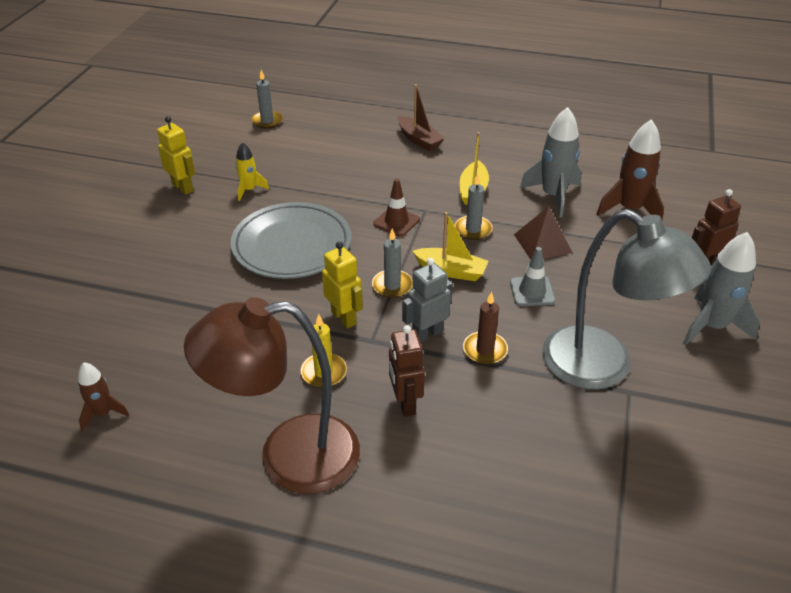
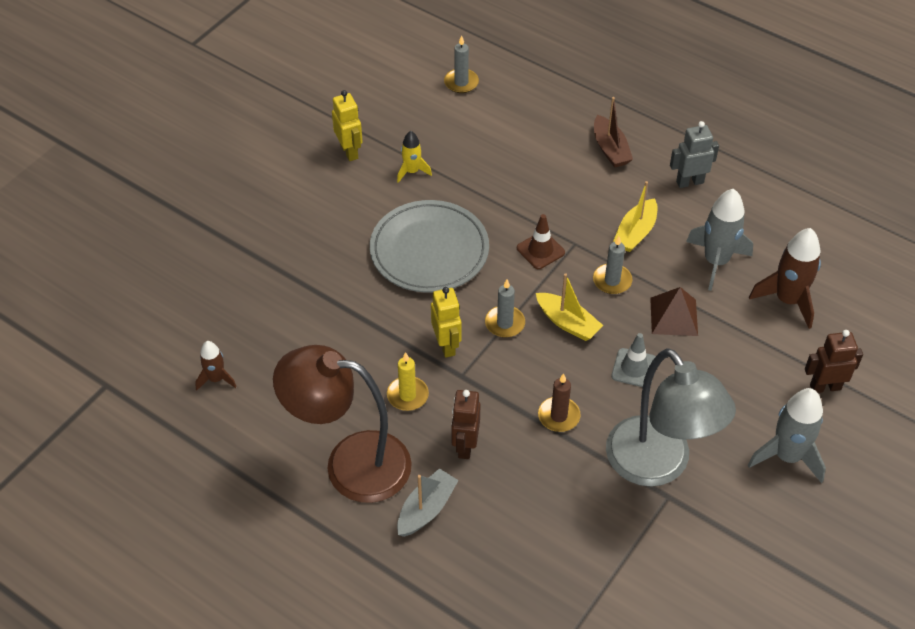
camera: 20 degrees right, 10 degrees up
grey robot [402,258,453,343] -> grey robot moved to [670,121,719,188]
none -> grey boat [397,468,459,537]

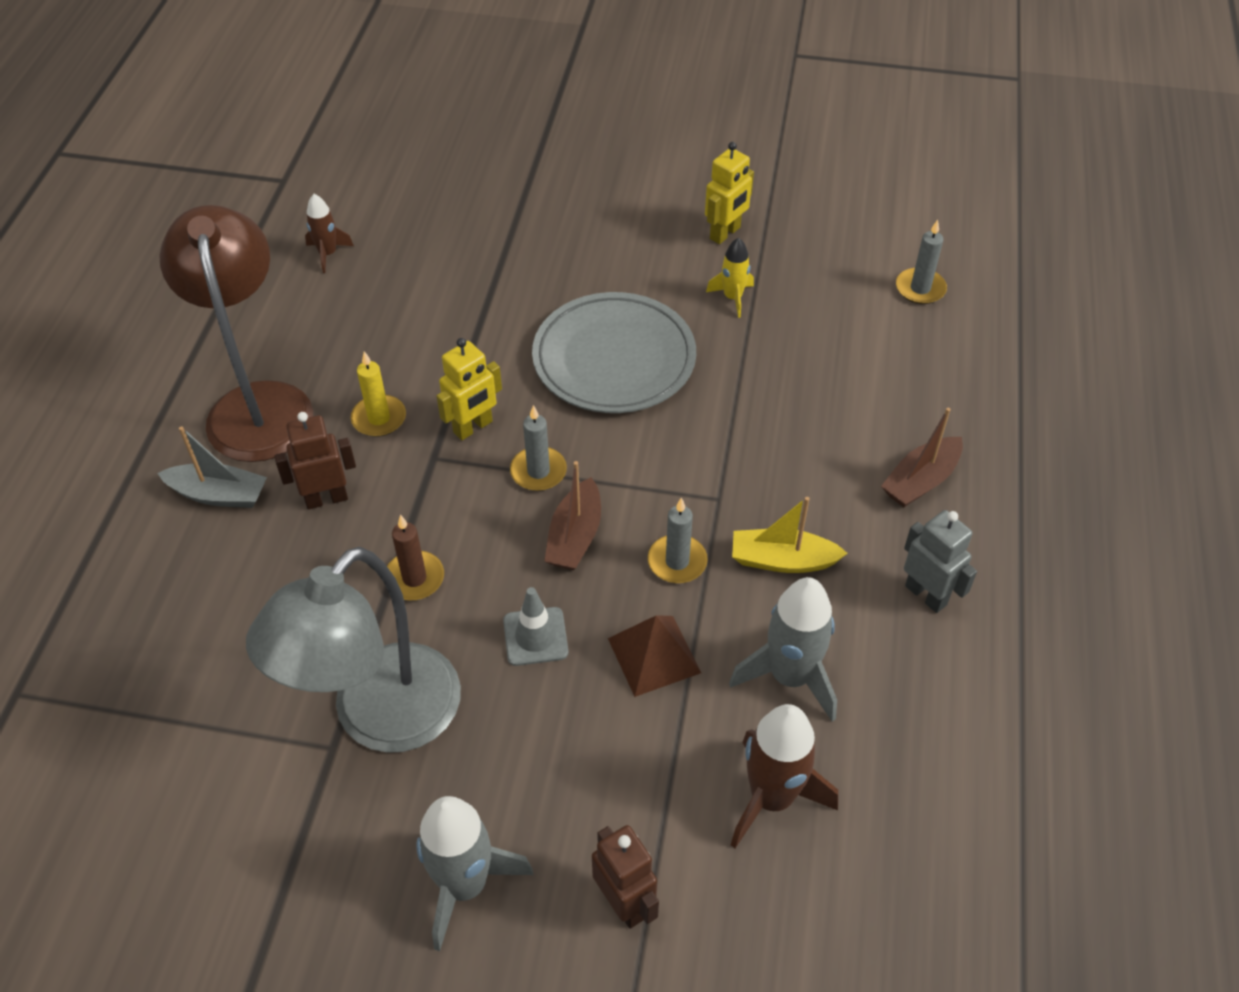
camera: 65 degrees right, 0 degrees up
brown traffic cone [517,214,565,269] -> none
yellow boat [536,273,603,341] -> brown boat [544,461,601,570]

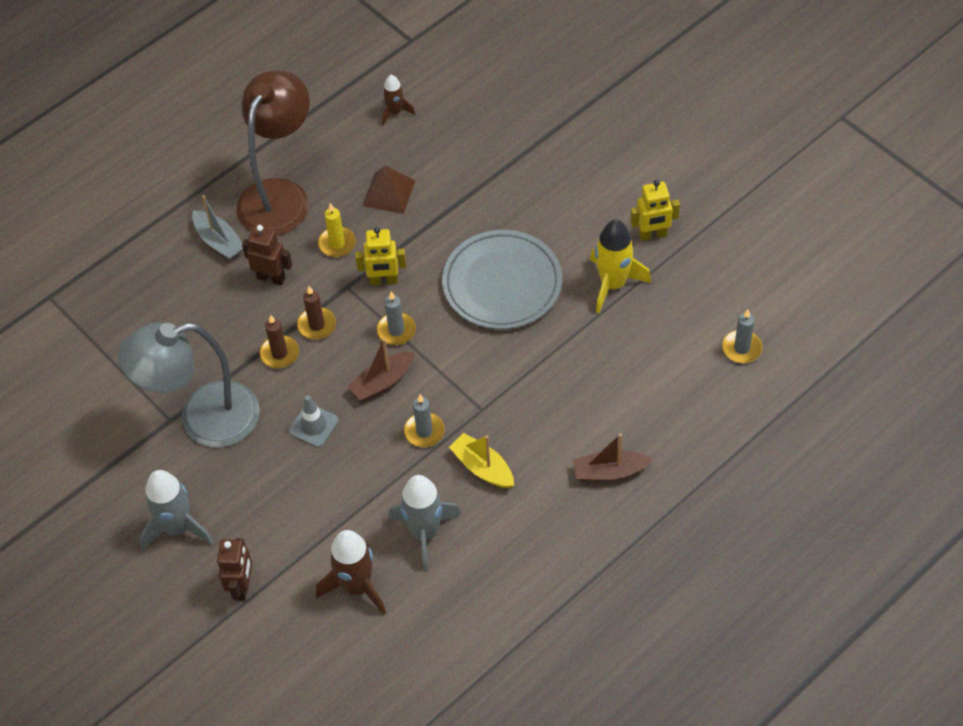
camera: 40 degrees right, 5 degrees up
brown pyramid [608,615,701,697] -> brown pyramid moved to [362,165,415,214]
yellow rocket [706,238,754,318] -> yellow rocket [590,219,651,314], size x1.78
grey robot [904,510,977,613] -> none
none -> brown candle [297,286,336,340]

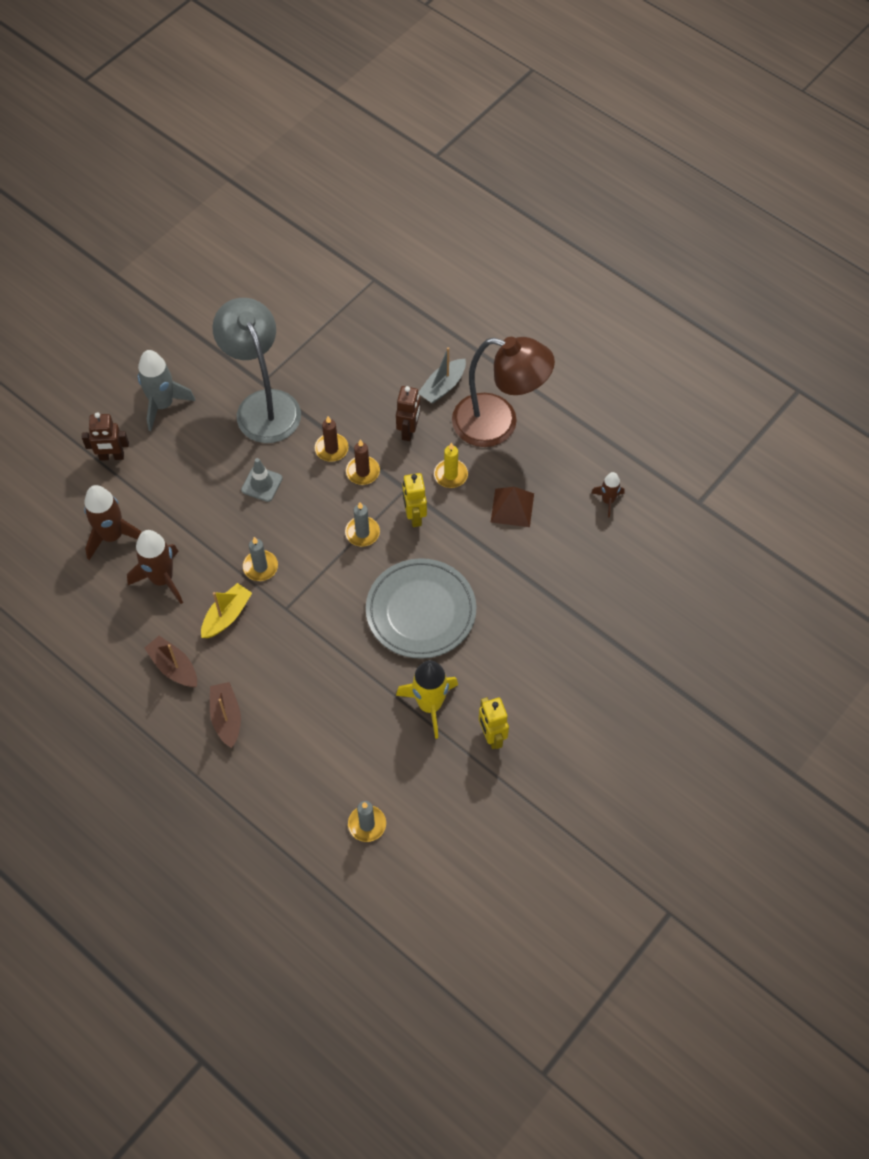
camera: 80 degrees right, 5 degrees up
brown boat [347,338,415,401] -> brown boat moved to [144,636,197,687]
grey rocket [389,475,461,571] -> brown rocket [127,530,183,604]

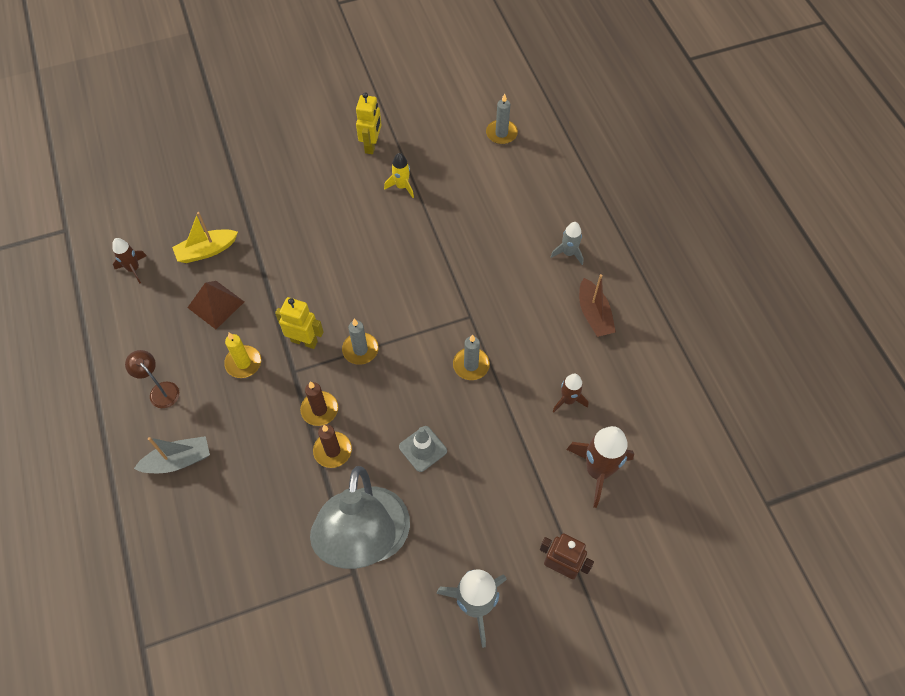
camera: 150 degrees left, 0 degrees up
brown rocket [127,530,183,604] -> brown rocket [552,374,588,413], size x0.56
yellow boat [201,583,252,638] -> yellow boat moved to [172,212,238,263]
brown boat [210,682,241,748] -> grey rocket [551,222,584,265]
grey plate [366,558,476,659] -> none
brown robot [396,386,420,441] -> none
yellow rocket [396,660,458,739] -> yellow rocket [384,153,414,198], size x0.56
yellow robot [402,473,427,527] -> yellow robot turned 90 degrees counterclockwise [275,297,324,349]
brown lamp [452,337,555,447] -> brown lamp [125,350,179,408], size x0.41

